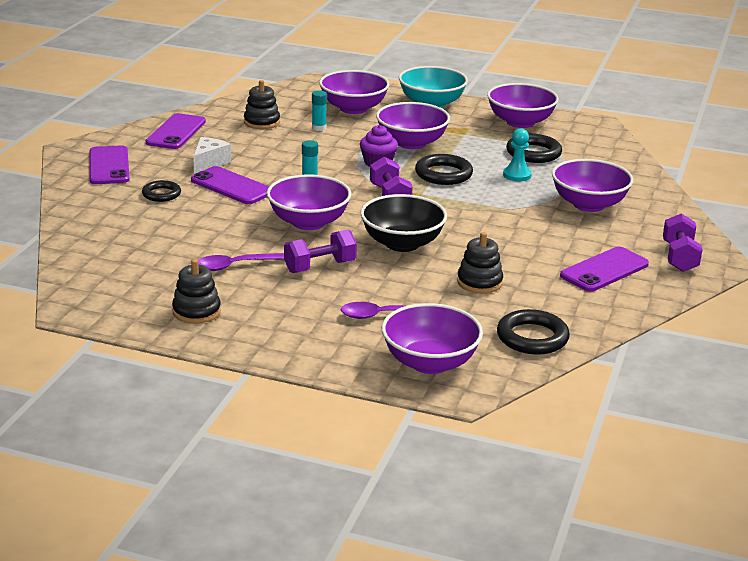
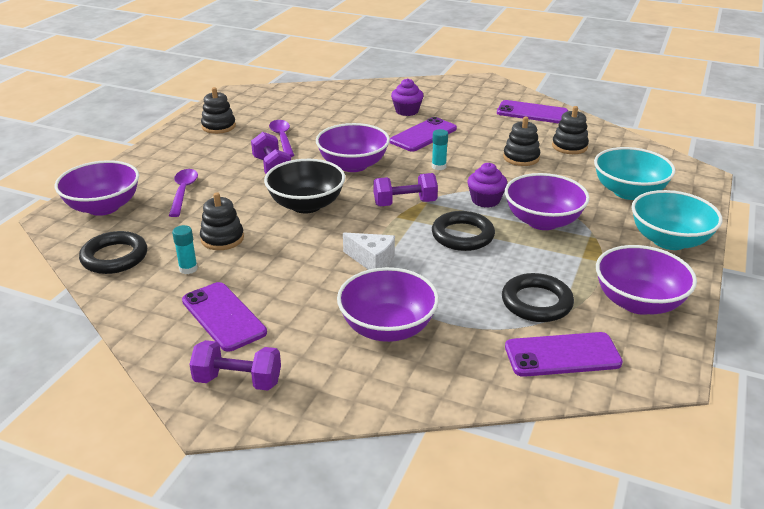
camera: 95 degrees right, 5 degrees up
purple phone [90,145,130,184] -> purple phone moved to [505,332,623,377]
black ring [142,180,181,202] -> purple cupcake [391,78,424,116]
white cheese [193,137,231,174] -> white cheese moved to [343,233,395,270]
turquoise glue stick [312,90,327,131] -> turquoise glue stick moved to [172,225,198,274]
purple bowl [319,70,390,114] -> turquoise bowl [594,147,676,200]
turquoise pawn [503,128,532,182] -> none
none -> black stacking toy [503,116,540,166]

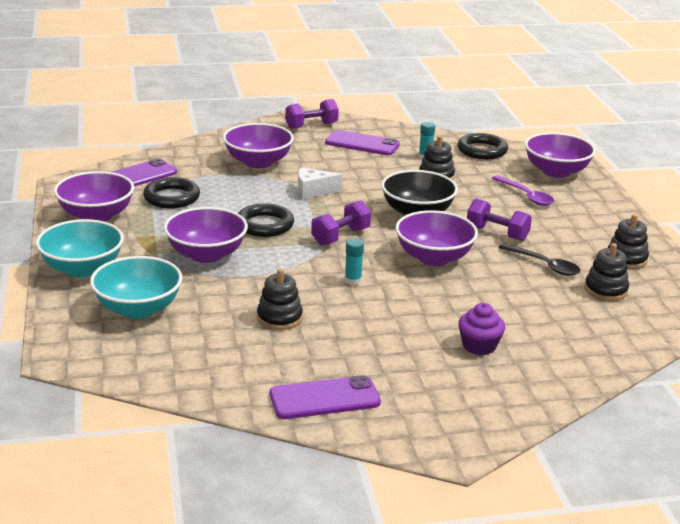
camera: 145 degrees right, 5 degrees down
purple spoon [269,120,294,157] -> black spoon [499,243,580,276]
purple phone [390,117,457,152] -> none
purple cupcake [468,163,507,208] -> none
black stacking toy [552,106,589,154] -> black stacking toy moved to [585,243,629,301]

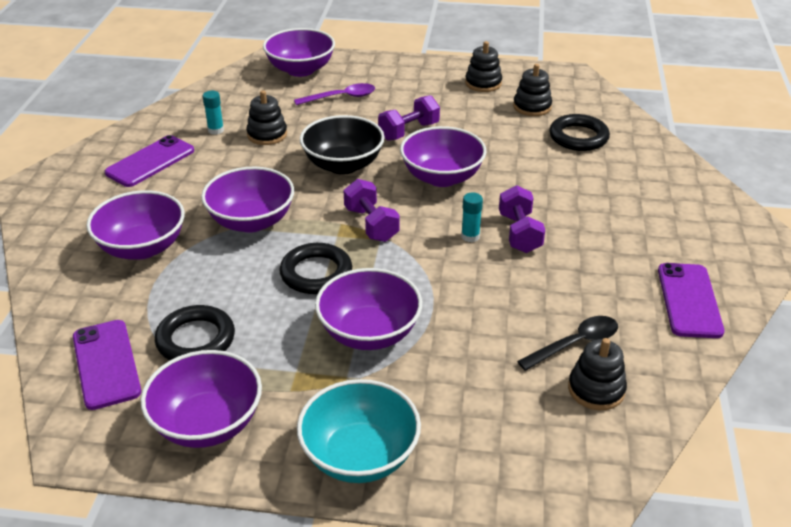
camera: 70 degrees left, 10 degrees up
turquoise bowl [90,256,183,319] -> none
black stacking toy [257,269,303,330] -> black stacking toy moved to [568,338,627,410]
purple dumbbell [285,99,339,129] -> purple dumbbell moved to [499,185,545,253]
white cheese [298,167,342,199] -> purple bowl [201,167,294,232]
black ring [458,133,508,159] -> black ring moved to [549,114,610,151]
purple cupcake [458,303,505,355] -> none
black spoon [499,243,580,276] -> black spoon moved to [517,316,618,371]

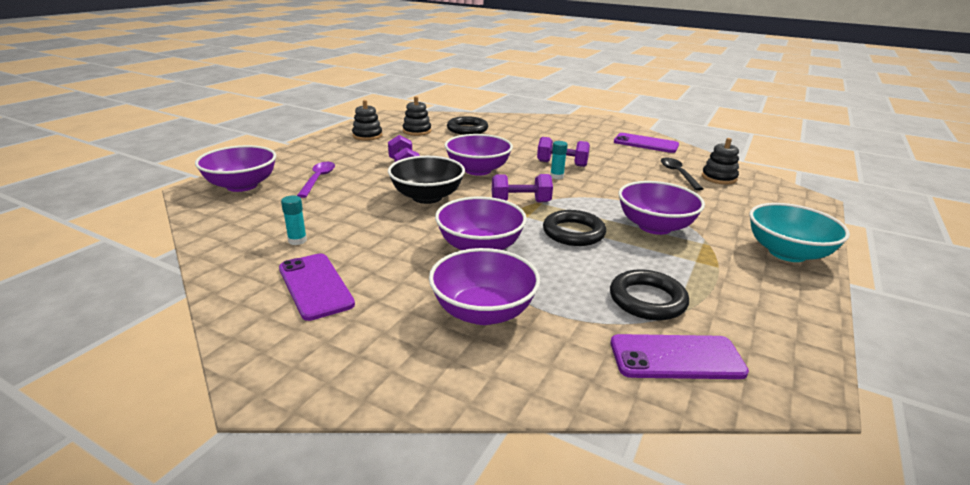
camera: 70 degrees left, 10 degrees down
purple bowl [141,350,262,448] -> none
black stacking toy [246,90,287,145] -> none

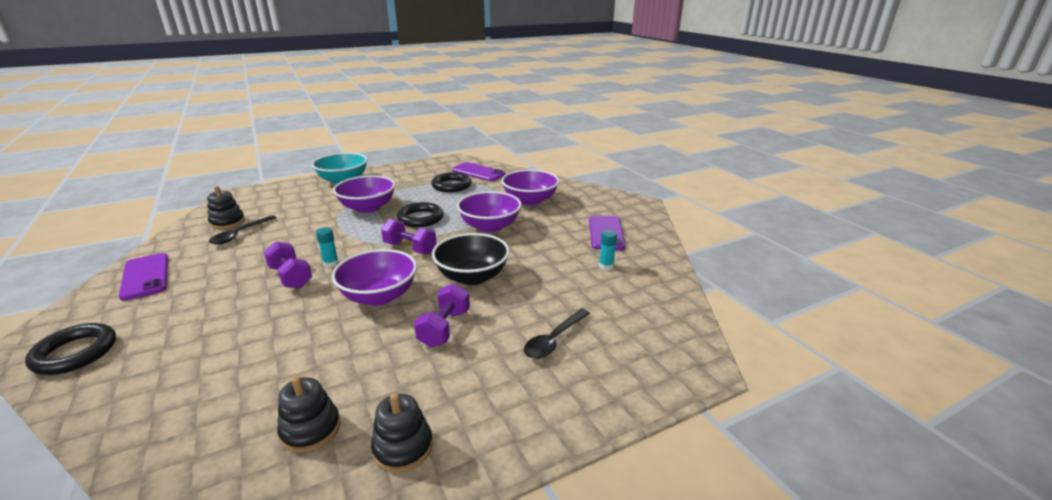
camera: 145 degrees left, 0 degrees up
purple bowl [195,145,277,192] -> none
purple spoon [297,162,335,198] -> black spoon [524,309,590,359]
black ring [447,116,488,135] -> black ring moved to [25,323,116,375]

